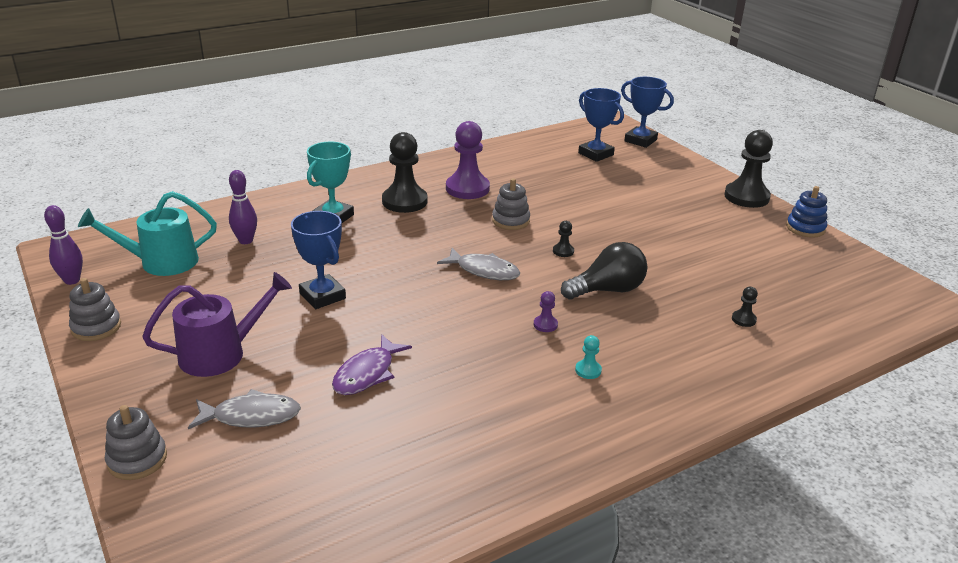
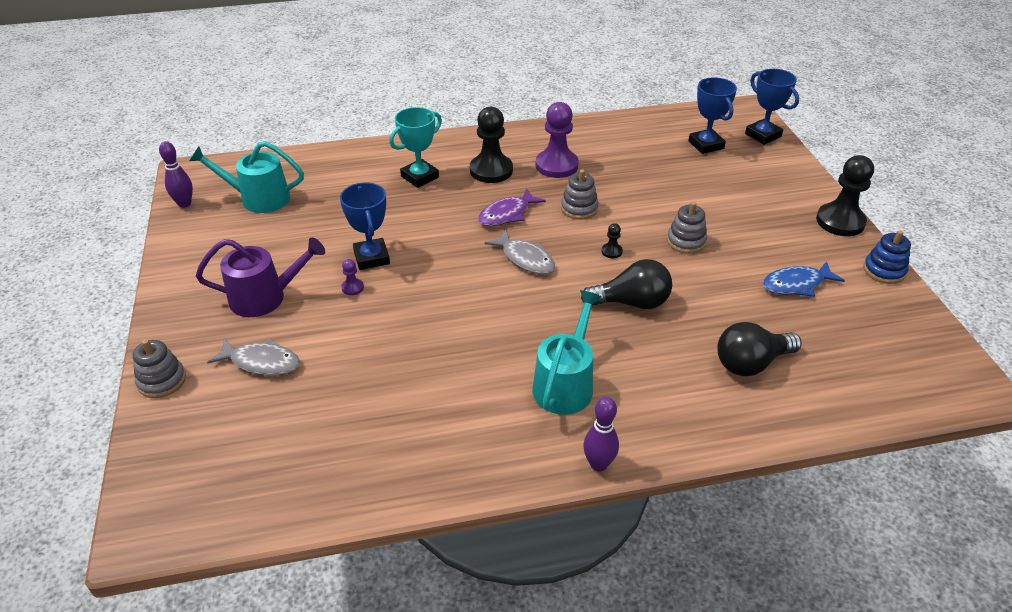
camera: 20 degrees right, 10 degrees up
grey stacking toy [69,278,121,341] -> grey stacking toy moved to [667,202,707,254]
purple bowling pin [229,170,257,244] -> purple bowling pin moved to [583,397,619,471]
purple fish [332,334,412,395] -> purple fish moved to [478,188,546,226]
purple pawn [534,291,558,332] -> purple pawn moved to [341,259,364,295]
turquoise pawn [575,335,602,379] -> turquoise watering can [532,290,602,415]
black pawn [732,287,758,327] -> black light bulb [717,322,802,376]
none -> blue fish [763,261,845,297]

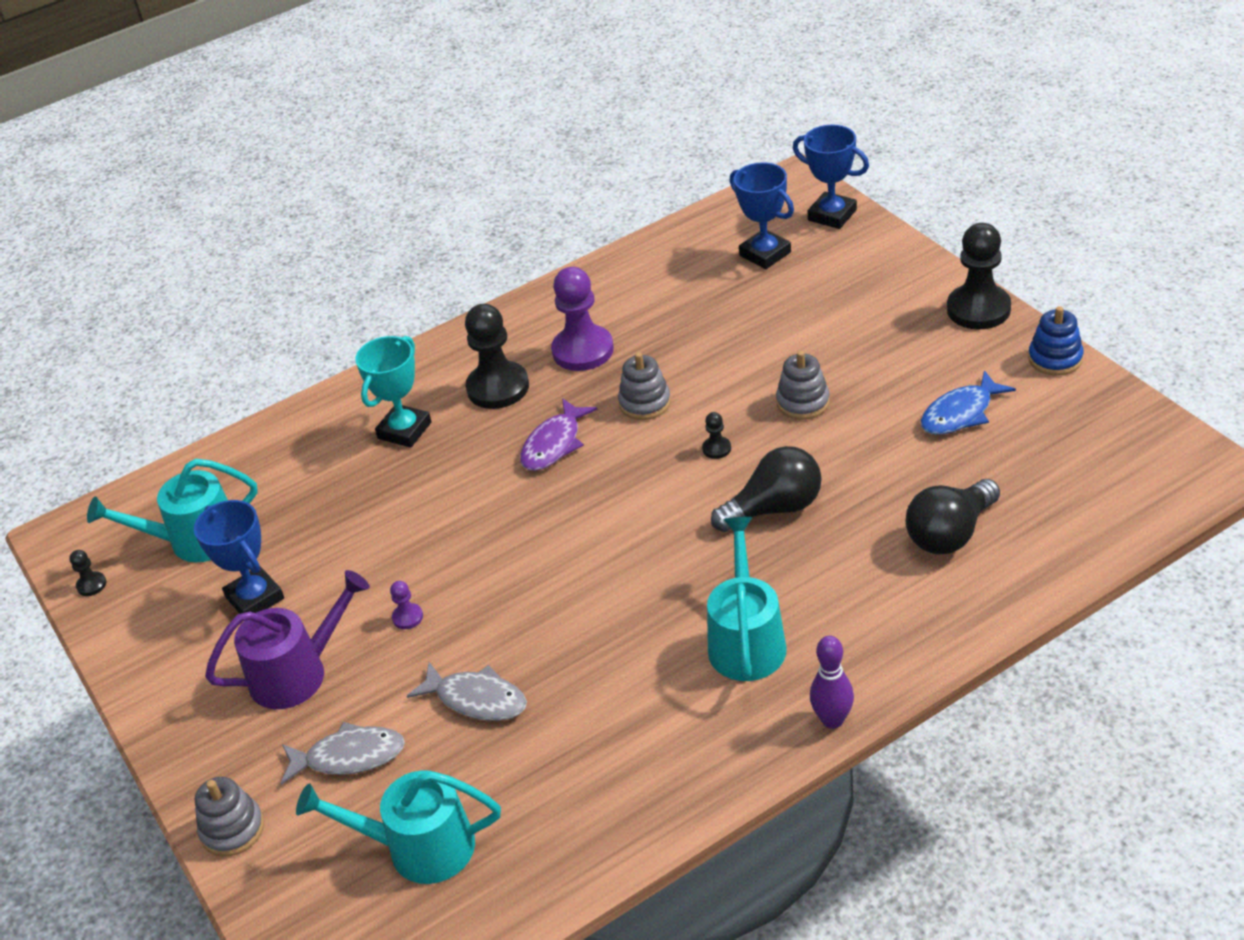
camera: 15 degrees left, 0 degrees up
purple bowling pin [159,141,193,208] -> black pawn [69,550,106,596]
blue trophy [340,182,390,270] -> blue trophy moved to [194,500,284,614]
grey fish [485,230,555,274] -> grey fish moved to [407,662,527,721]
none -> turquoise watering can [296,770,501,884]

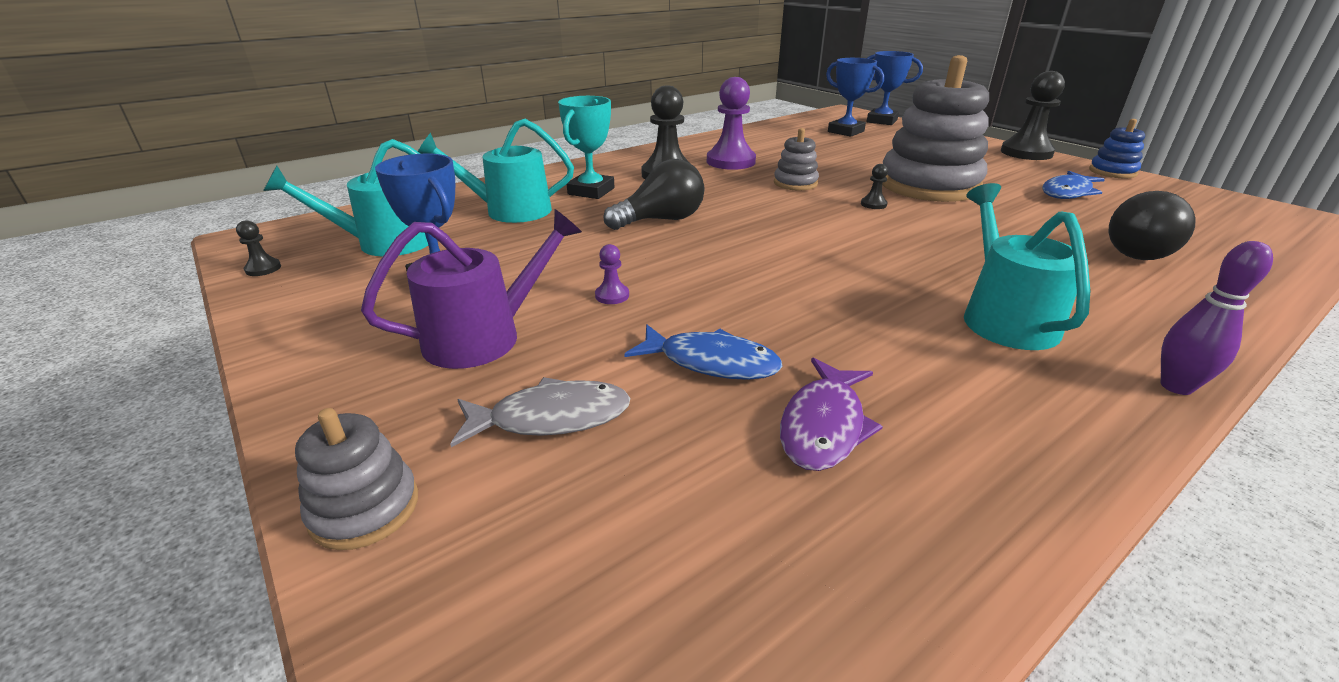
camera: 10 degrees left, 10 degrees down
turquoise watering can [296,770,501,884] -> turquoise watering can moved to [418,119,574,223]
grey fish [407,662,527,721] -> blue fish [624,324,783,380]
purple fish [520,398,598,471] -> purple fish moved to [780,358,883,471]
black light bulb [711,446,822,532] -> black light bulb moved to [603,159,704,230]
grey stacking toy [776,351,830,420] -> grey stacking toy [882,55,989,202], size x2.19

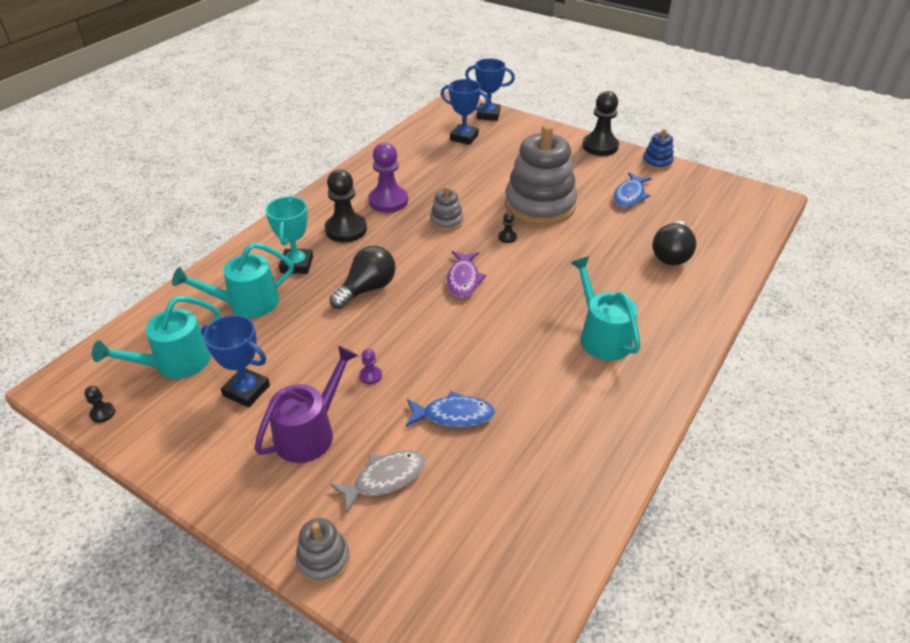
camera: 20 degrees left, 10 degrees up
purple fish [780,358,883,471] -> purple fish moved to [447,251,486,298]
purple bowling pin [1161,241,1273,395] -> none

